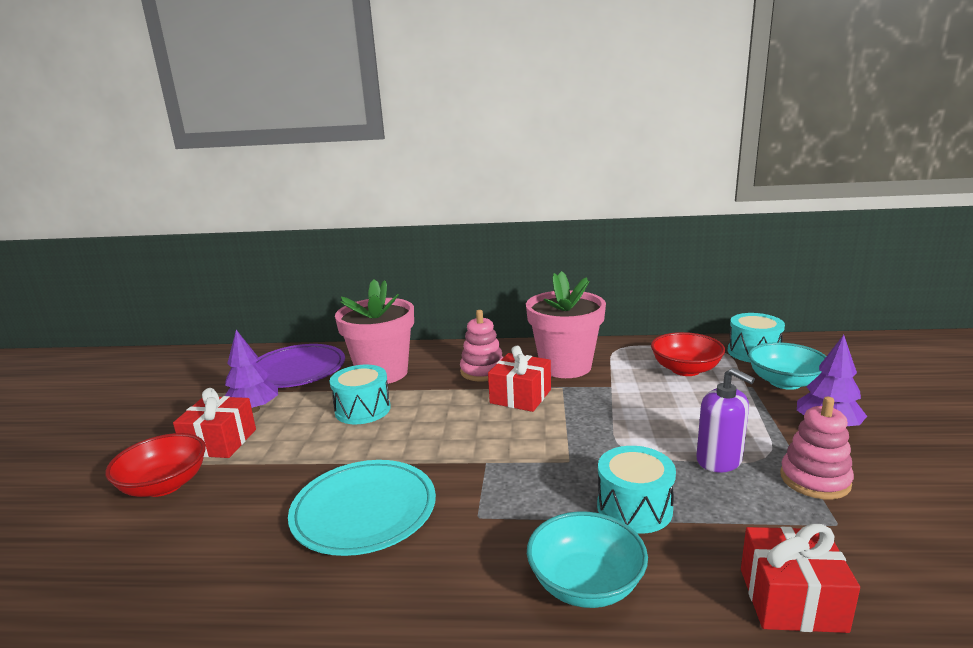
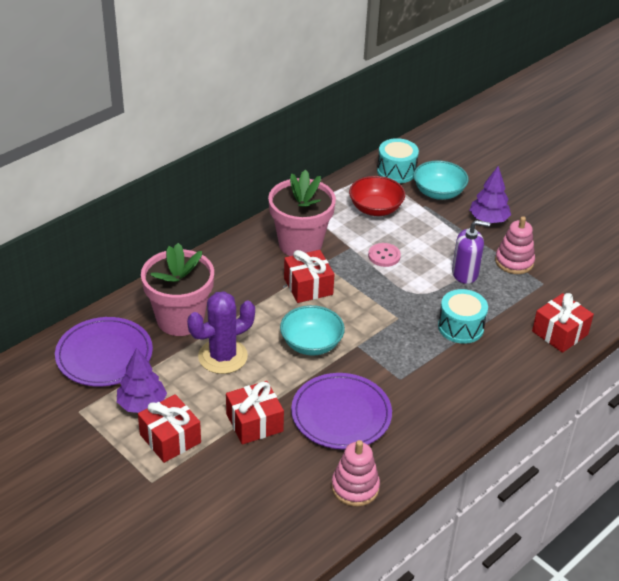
camera: 50 degrees left, 20 degrees up
red bowl [105,433,206,497] -> none
turquoise plate [288,460,436,556] -> purple plate [291,373,392,449]
turquoise drum [330,365,391,424] -> purple cactus [187,291,255,374]
pink stacking toy [460,310,503,381] -> pink stacking toy moved to [331,440,380,507]
turquoise bowl [527,511,648,608] -> turquoise bowl moved to [280,305,345,355]
none -> red gift [226,381,284,445]
none -> pink button [368,243,401,267]

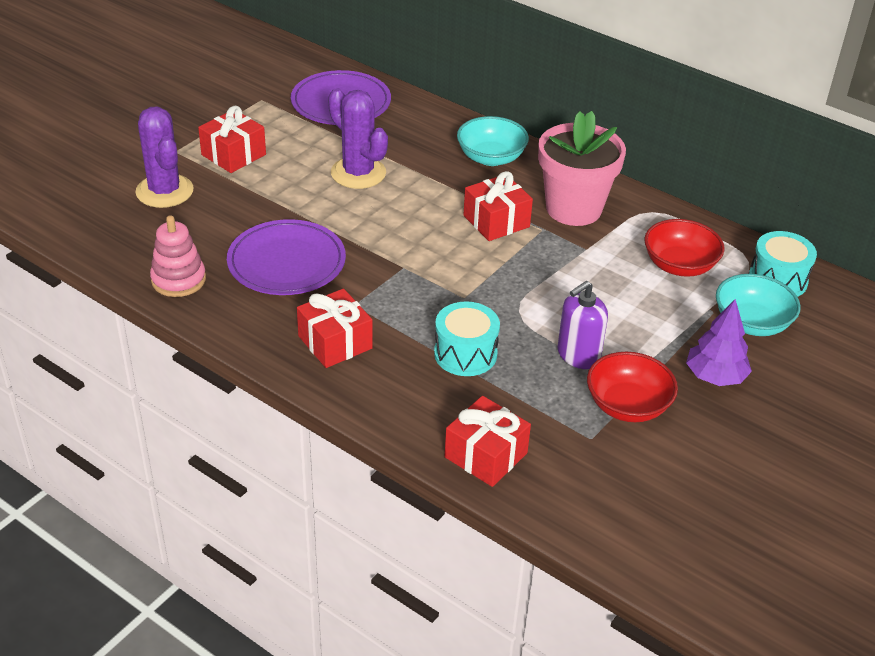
camera: 80 degrees right, 0 degrees up
purple tree [117,348,167,413] -> none
pink flower pot [141,243,214,336] -> none
red gift [226,381,284,445] -> red gift moved to [297,289,373,368]
turquoise bowl [280,305,345,355] -> turquoise bowl moved to [457,116,529,166]
pink button [368,243,401,267] -> none
purple soap dispenser [452,220,490,284] -> purple soap dispenser turned 60 degrees clockwise [557,281,608,369]
pink stacking toy [495,216,535,274] -> red bowl [587,352,678,422]
none -> purple cactus [135,107,193,208]

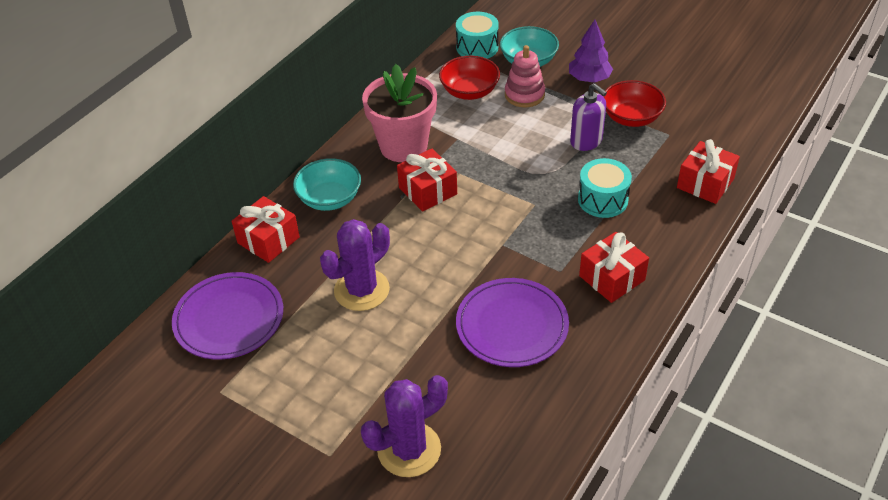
camera: 90 degrees left, 5 degrees up
pink stacking toy [150,215,206,297] -> pink stacking toy moved to [505,45,545,107]
red gift [198,106,266,173] -> red gift moved to [232,196,300,263]

